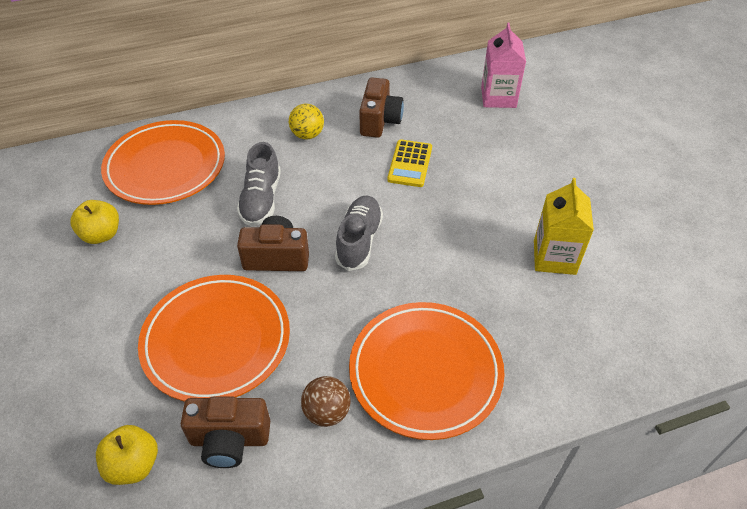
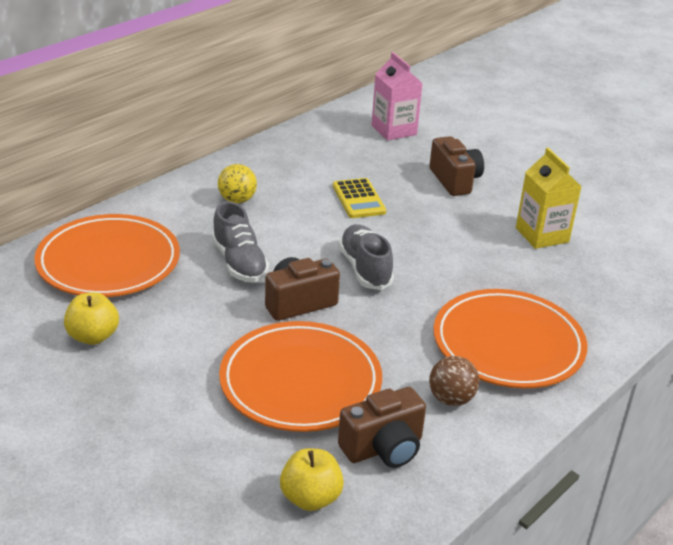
camera: 30 degrees left, 15 degrees down
brown camera [359,78,404,138] -> brown camera moved to [429,136,484,196]

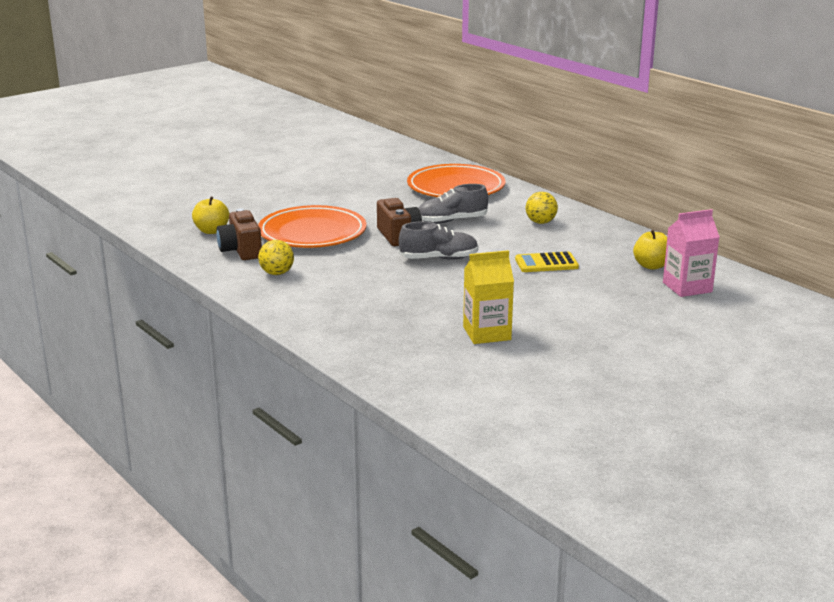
camera: 100 degrees right, 10 degrees down
yellow apple [64,292,119,345] -> yellow apple moved to [633,230,667,270]
brown camera [429,136,484,196] -> none
brown ball [429,356,480,406] -> yellow ball [258,240,294,275]
orange plate [433,289,587,388] -> none

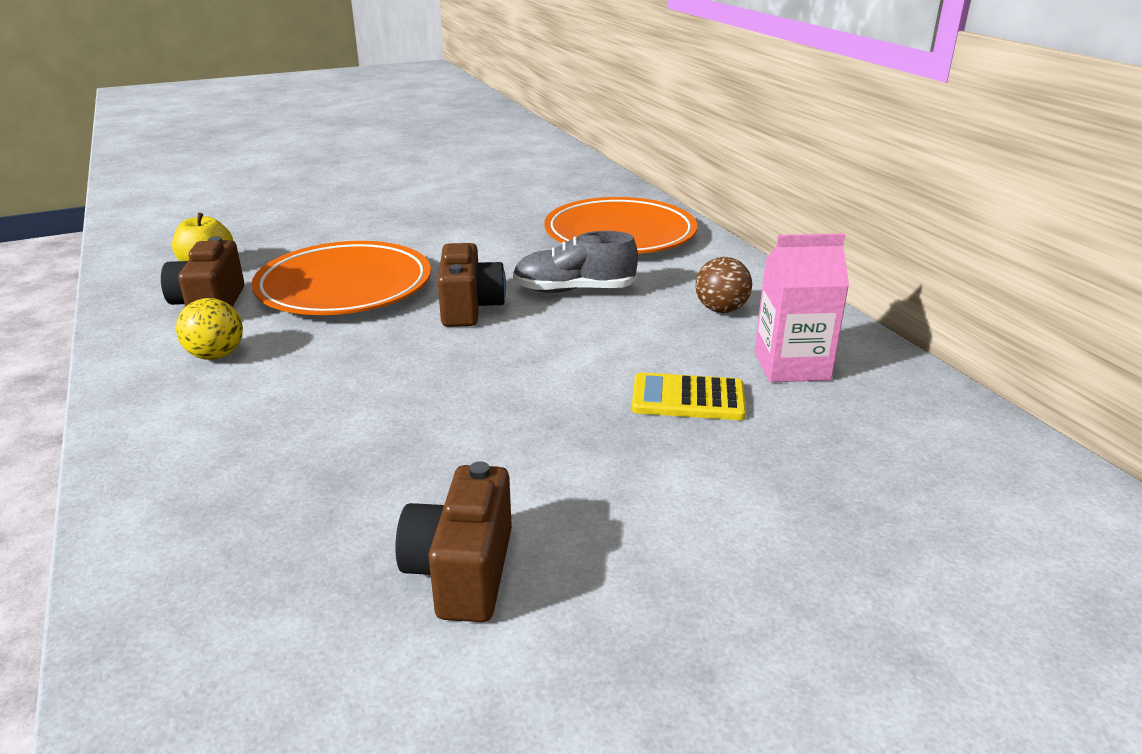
camera: 15 degrees right, 5 degrees up
grey shoe [399,221,479,260] -> none
yellow carton [463,250,514,344] -> brown camera [396,461,512,622]
yellow ball [526,192,558,224] -> brown ball [695,257,752,313]
yellow apple [633,230,667,270] -> none
pink carton [663,209,720,297] -> pink carton moved to [754,233,849,382]

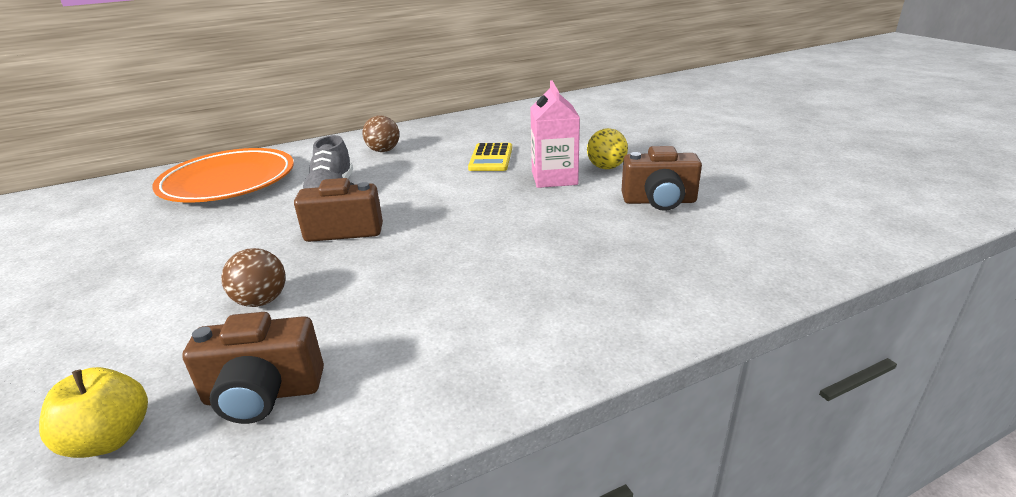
camera: 90 degrees left, 0 degrees up
yellow ball [176,298,243,360] -> yellow ball moved to [587,128,628,169]
orange plate [251,241,431,315] -> brown ball [221,248,286,307]
pink carton [754,233,849,382] -> pink carton moved to [530,80,580,188]

